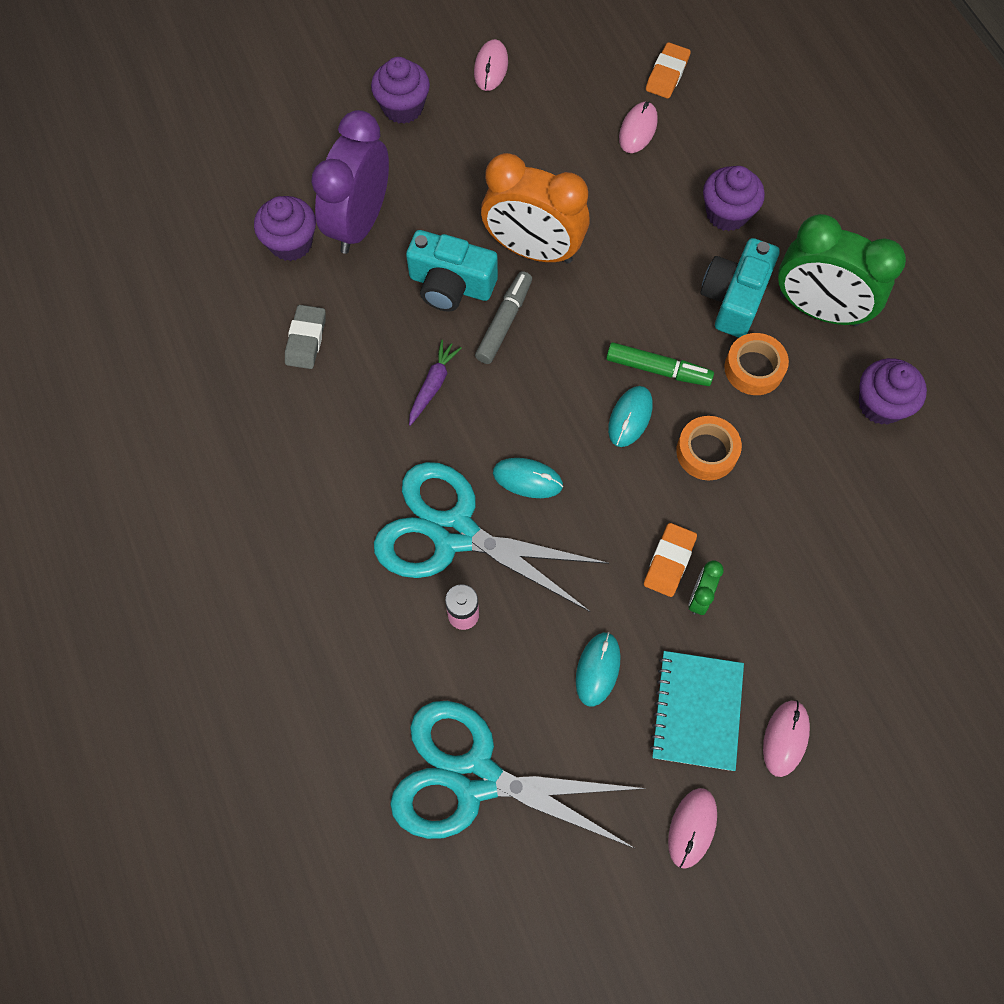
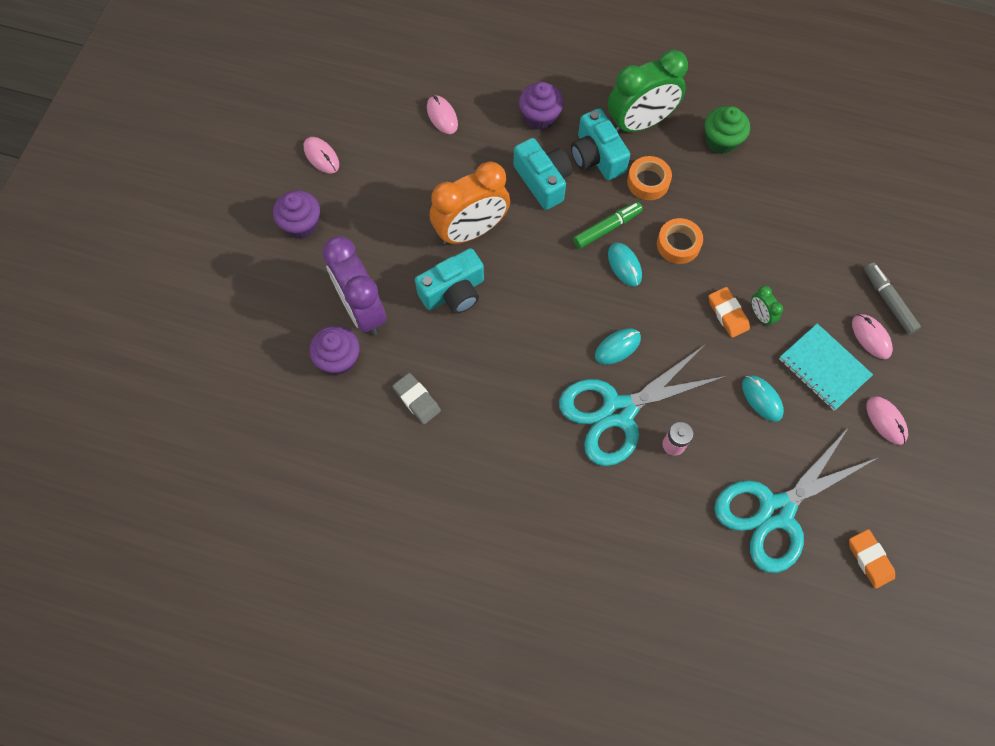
camera: 50 degrees left, 0 degrees up
purple carrot [409,340,462,426] -> none
grey marker [475,271,532,364] -> grey marker moved to [864,262,921,334]
orange eraser [646,42,691,99] -> orange eraser moved to [849,529,895,589]
purple cupcake [859,358,927,425] -> green cupcake [705,106,750,154]
none -> turquoise camera [513,138,572,210]

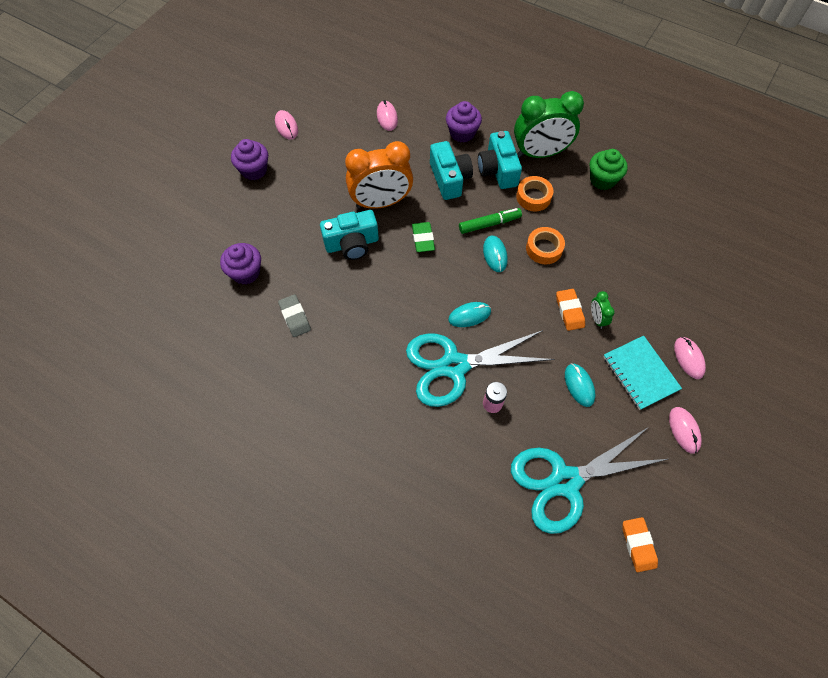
camera: 15 degrees right, 5 degrees down
purple clock [322,236,386,335] -> none
grey marker [864,262,921,334] -> none
none -> green eraser [412,222,435,252]

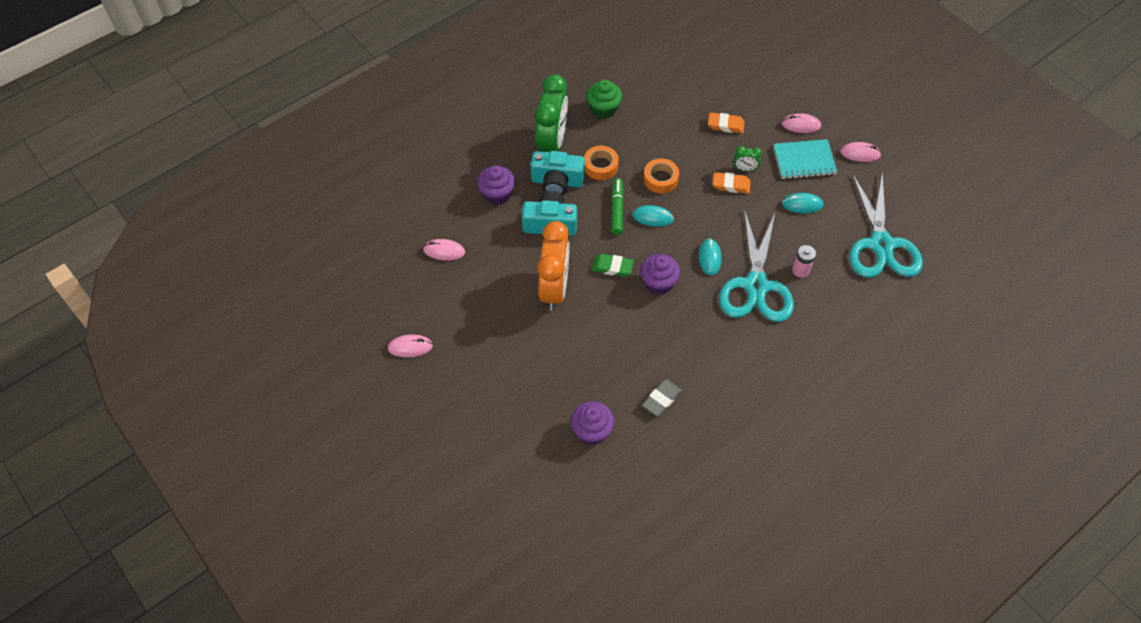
camera: 70 degrees left, 5 degrees down
purple cupcake [231,139,268,180] -> purple cupcake moved to [640,254,680,295]
grey eraser [278,294,311,337] -> grey eraser turned 45 degrees counterclockwise [642,379,682,416]
turquoise camera [320,210,379,260] -> none
orange eraser [622,517,658,572] -> orange eraser moved to [708,113,745,133]

